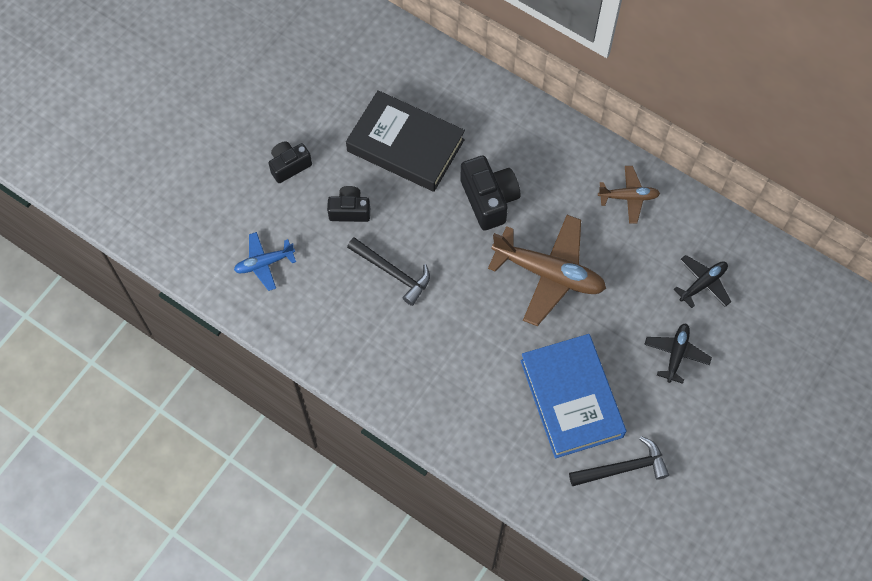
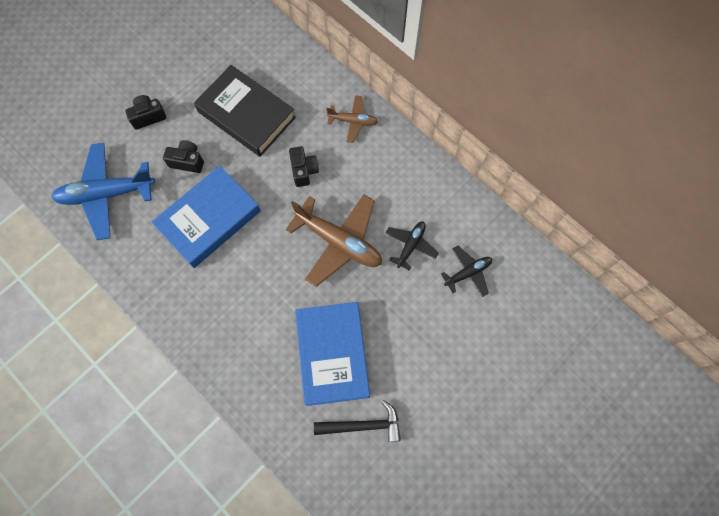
camera: 10 degrees right, 5 degrees up
blue plane [234,232,296,291] -> blue plane [51,143,155,240], size x1.89
black hammer [347,237,430,306] -> blue book [151,166,261,268]
black camera [460,156,520,230] -> black camera [289,146,319,187], size x0.64
brown plane [598,166,660,224] -> brown plane moved to [326,95,378,143]
black plane [644,324,712,384] -> black plane moved to [386,222,439,271]

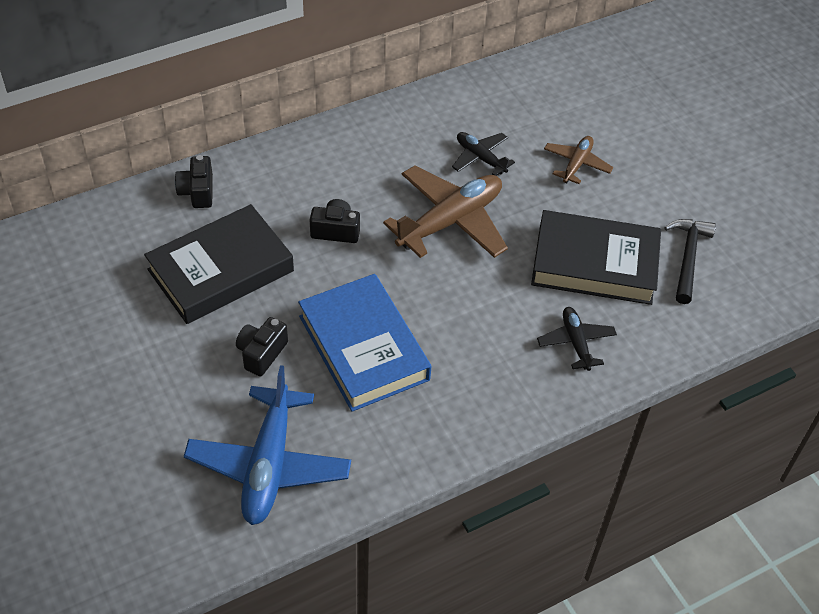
camera: 75 degrees left, 20 degrees down
black camera [125,95,166,130] -> black camera moved to [175,155,213,208]
blue book [295,302,370,406] -> black book [531,210,661,305]
brown plane [326,95,378,143] -> brown plane moved to [544,136,613,184]
black plane [441,246,492,297] -> black plane moved to [537,307,617,371]

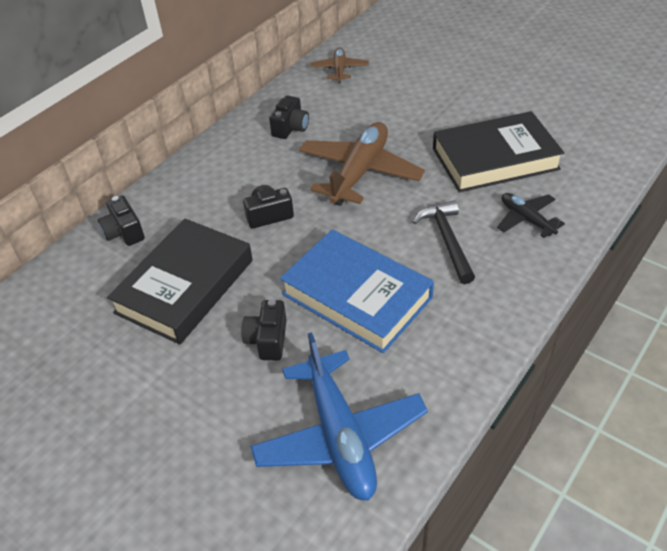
camera: 20 degrees left, 5 degrees down
black plane [452,132,515,176] -> none
brown plane [544,136,613,184] -> brown plane moved to [310,47,369,83]
black hammer [664,219,716,304] -> black hammer moved to [413,200,475,284]
none -> black camera [269,95,309,139]

